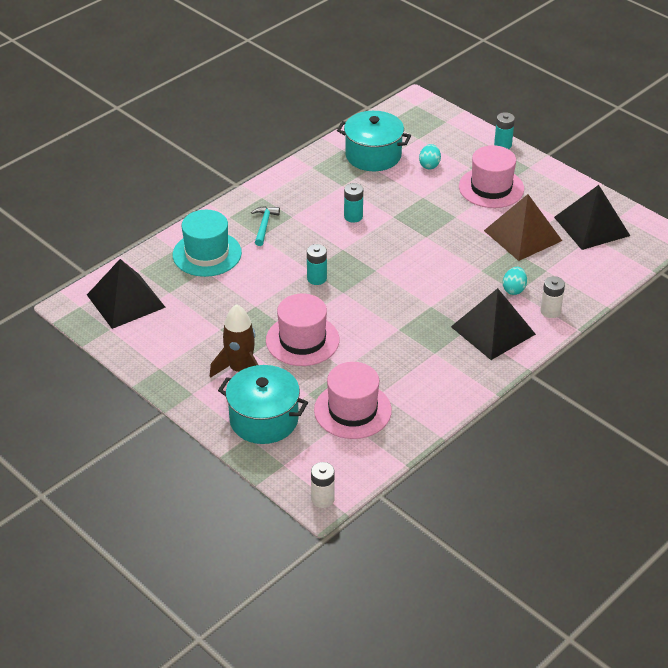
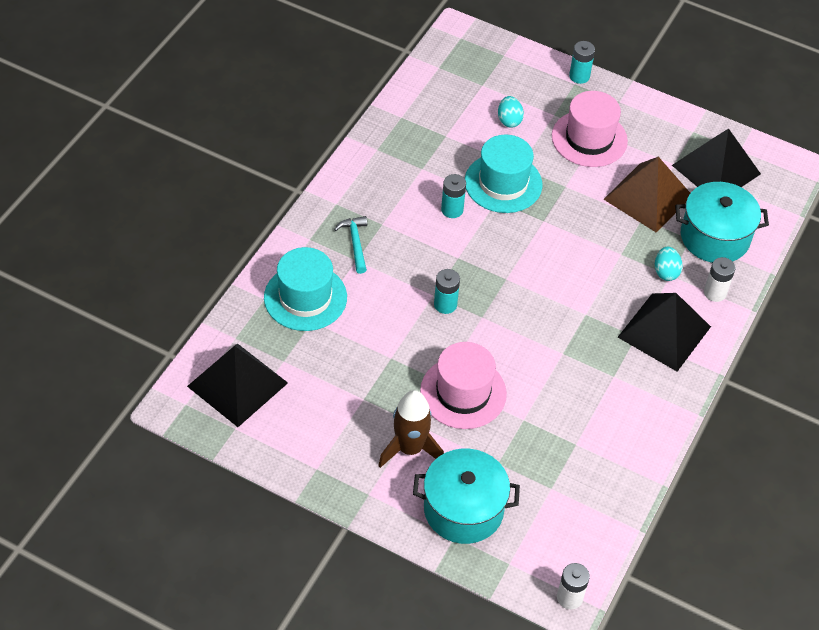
camera: 20 degrees left, 10 degrees up
pink hat [314,362,392,439] -> none
turquoise pot [337,111,411,171] -> turquoise pot moved to [675,182,769,263]
none -> turquoise hat [465,135,542,213]

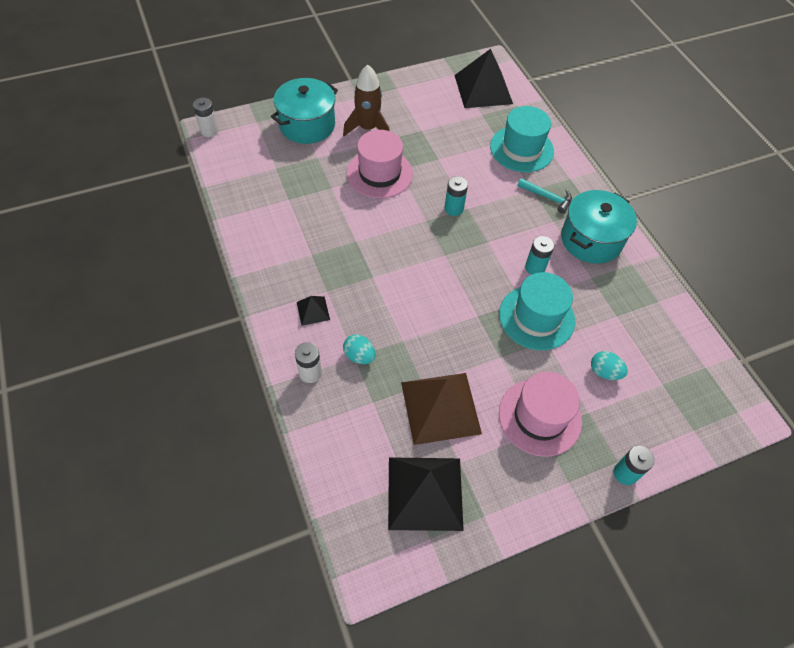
camera: 130 degrees right, 5 degrees up
black pyramid [618,293,711,371] -> black pyramid [297,296,330,326], size x0.46
turquoise pot [675,182,769,263] -> turquoise pot moved to [561,190,637,264]

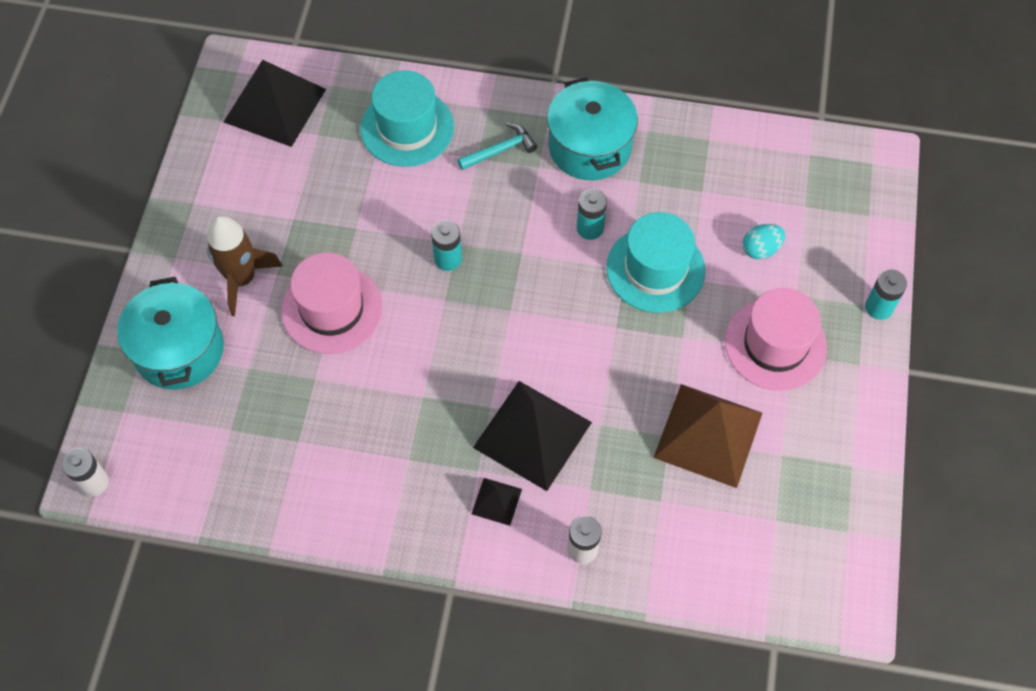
camera: 55 degrees left, 5 degrees up
turquoise egg [343,334,376,364] -> none
black pyramid [388,457,464,531] -> black pyramid moved to [473,381,592,491]

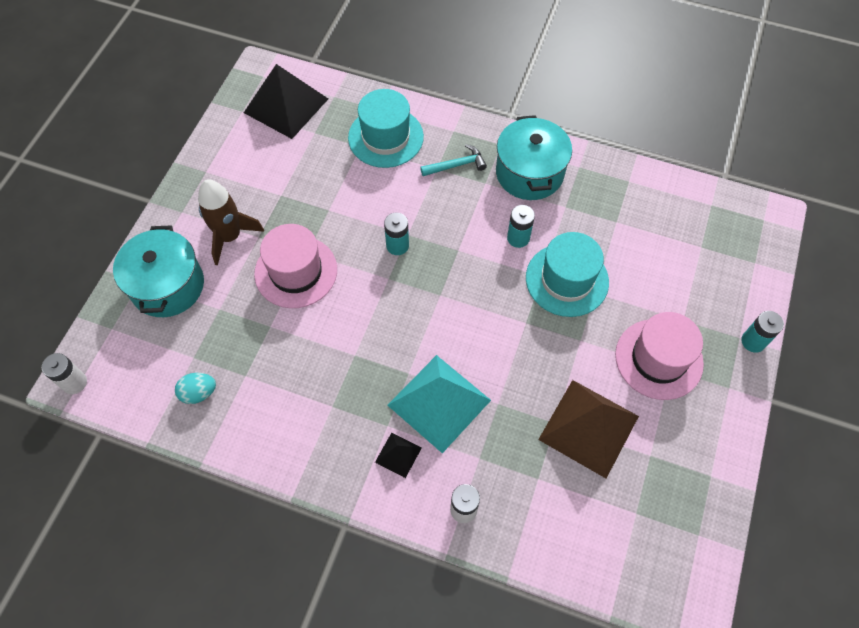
camera: 10 degrees right, 0 degrees up
black pyramid [473,381,592,491] -> turquoise pyramid [387,355,491,453]
turquoise egg [743,224,785,259] -> turquoise egg moved to [175,373,216,404]

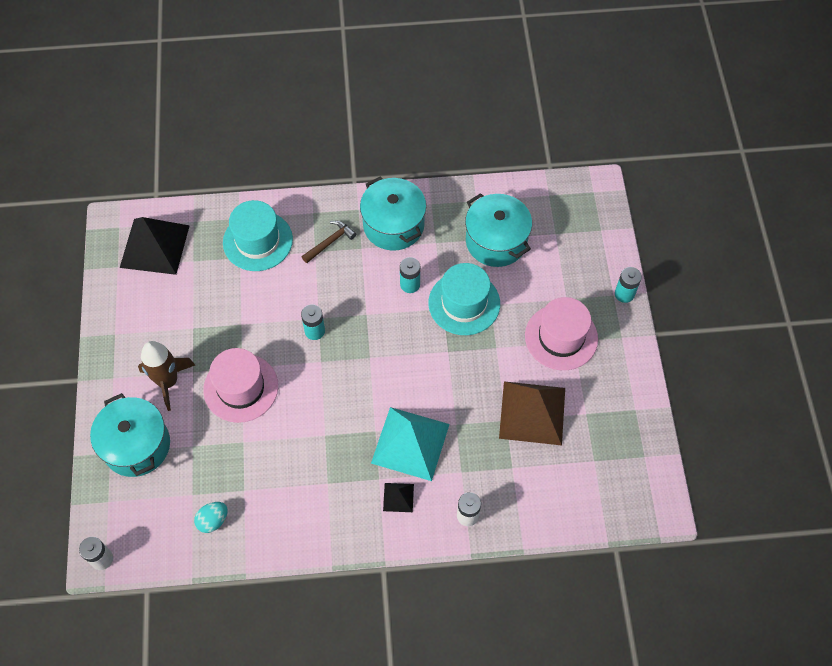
camera: 25 degrees left, 0 degrees up
turquoise hammer [420,144,487,176] -> brown hammer [302,221,356,263]
none -> turquoise pot [465,193,532,267]

